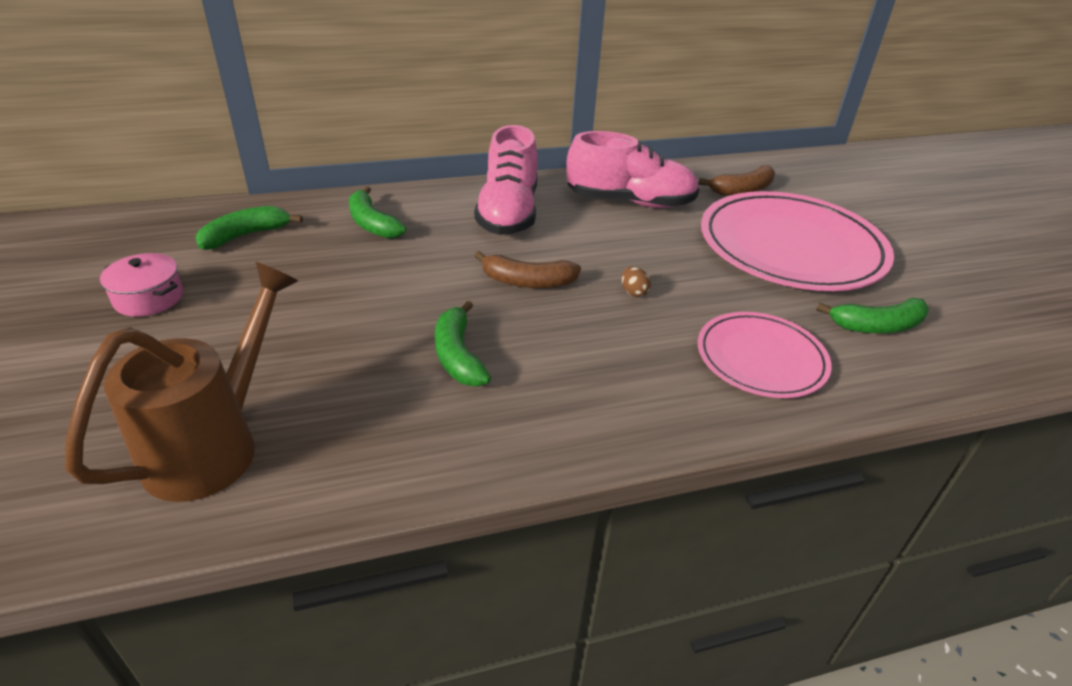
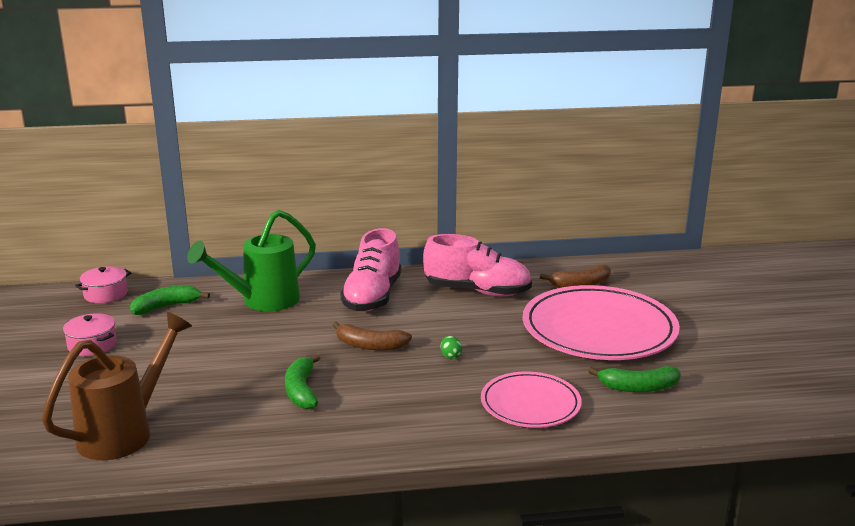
camera: 10 degrees right, 15 degrees down
green banana [349,186,406,239] -> green watering can [187,210,316,311]
brown egg [621,267,651,297] -> green egg [441,336,462,359]
none -> pink pot [75,266,131,303]

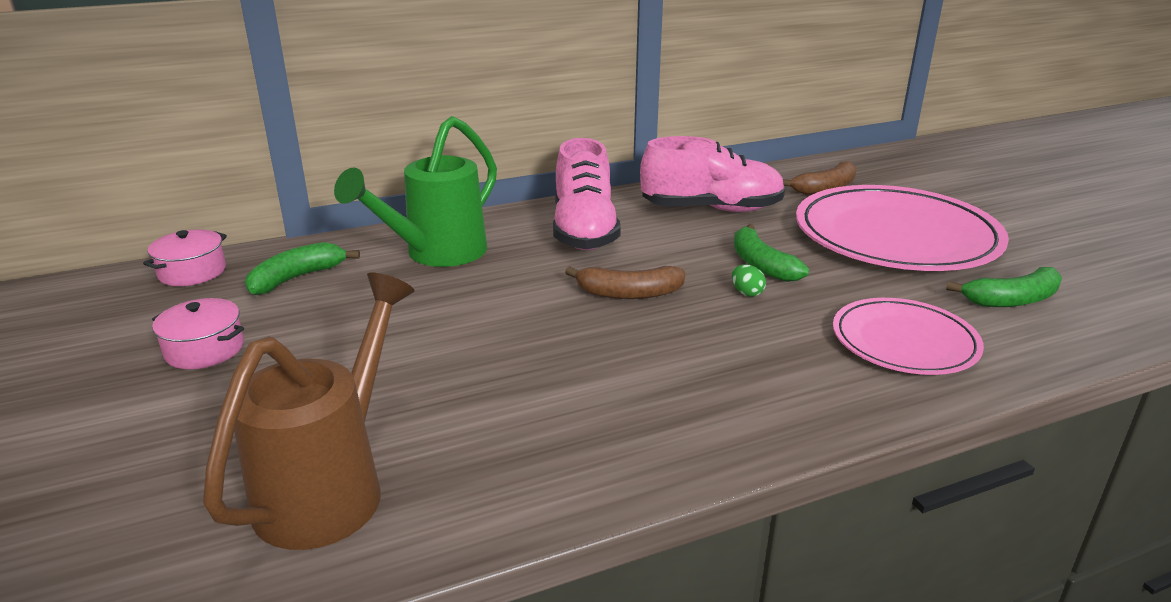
camera: 15 degrees left, 5 degrees up
green banana [285,354,320,409] -> green banana moved to [734,224,809,282]

